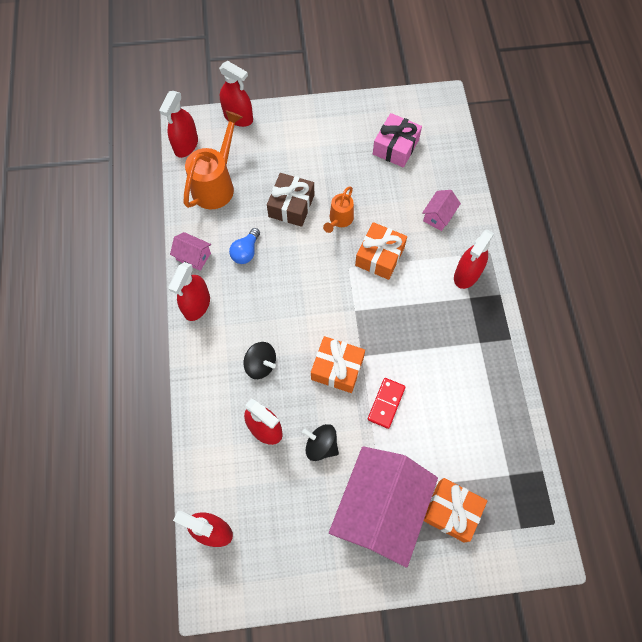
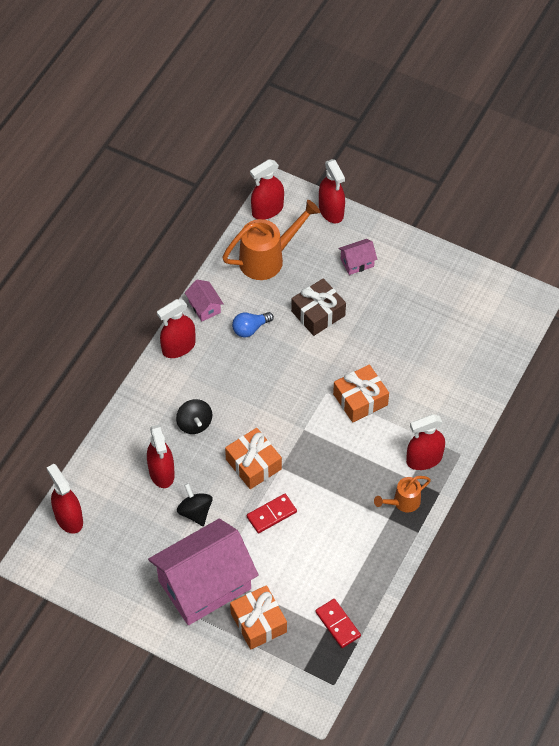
camera: 35 degrees right, 10 degrees down
orange watering can [323,187,354,233] -> orange watering can moved to [374,476,431,512]
pink gift [373,113,422,168] -> none
pink house [422,190,461,231] -> pink house moved to [338,239,377,275]
none -> red domino [315,599,361,648]

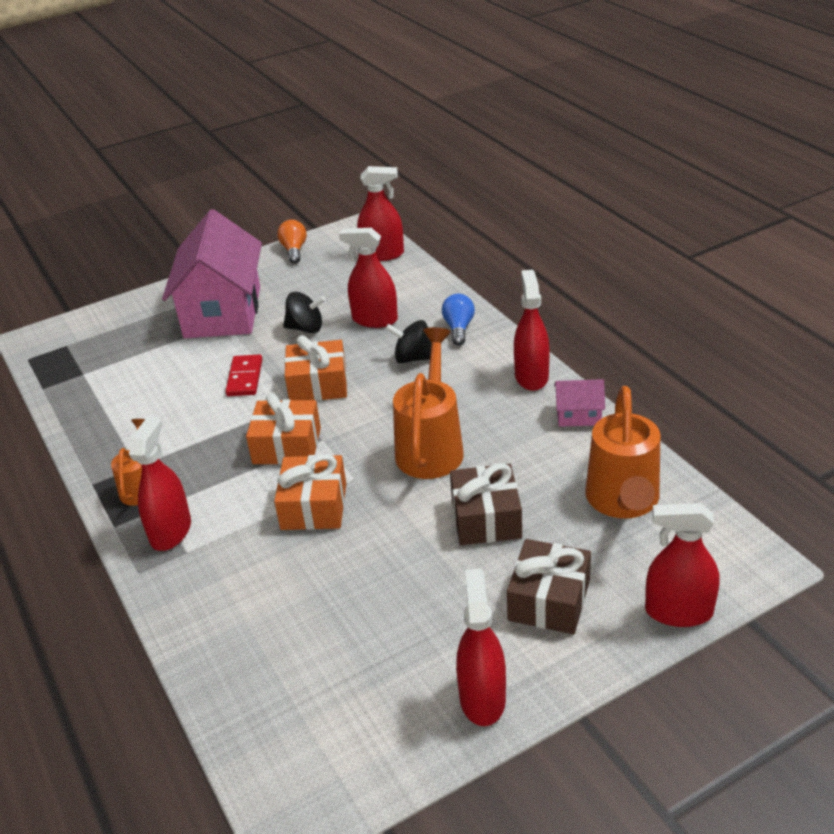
camera: 125 degrees right, 20 degrees down
orange gift [230,585,287,649] -> orange gift moved to [246,393,321,465]
blue light bulb [232,312,274,337] -> blue light bulb moved to [442,294,475,345]
red spray bottle [250,159,284,220] -> red spray bottle moved to [456,569,506,726]
red domino [315,599,361,648] -> none
pink house [338,239,377,275] -> brown gift [507,539,591,634]
none -> orange light bulb [277,220,307,264]
none -> orange watering can [393,327,464,479]

